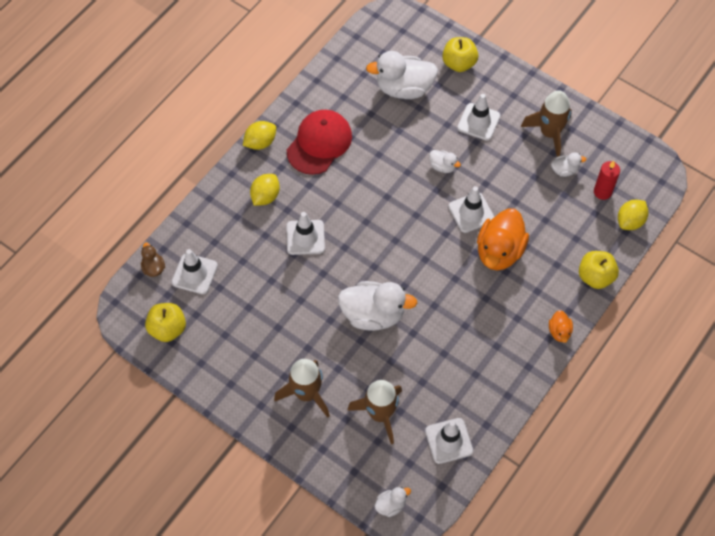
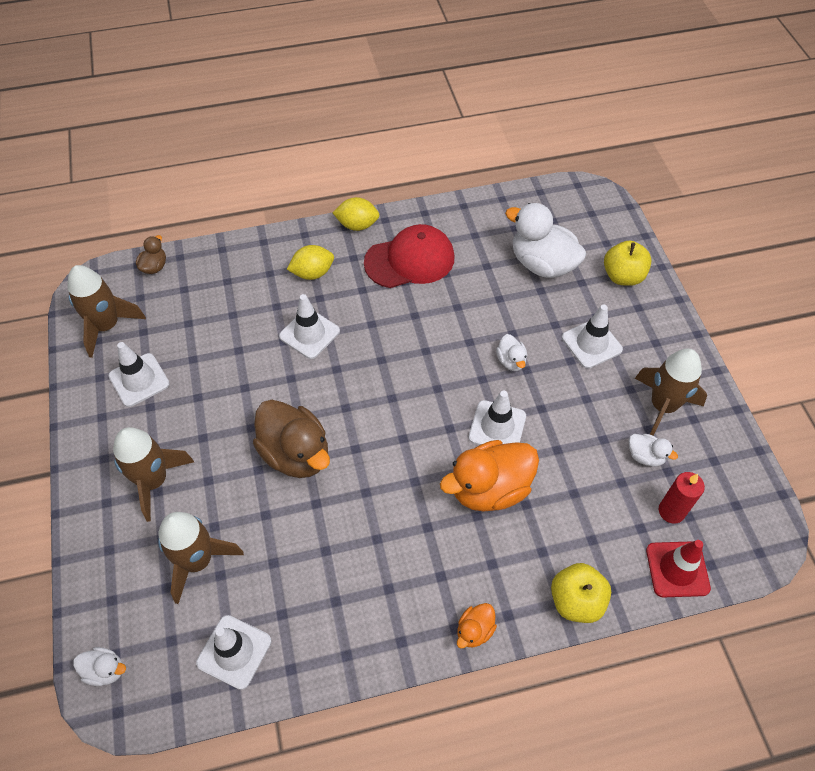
camera: 40 degrees right, 5 degrees down
yellow apple [145,303,186,342] -> brown rocket [67,265,146,358]
white traffic cone [172,249,218,294] -> white traffic cone moved to [109,342,170,407]
white duck [338,281,417,331] -> brown duck [253,400,330,478]
yellow lemon [618,200,648,230] -> red traffic cone [646,540,711,597]

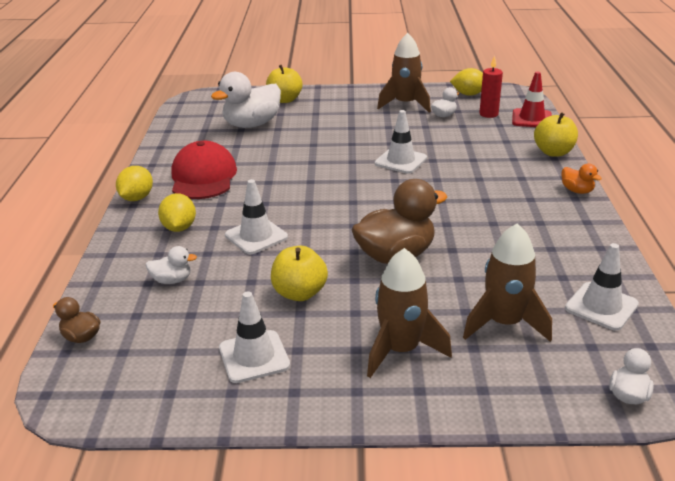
camera: 75 degrees left, 25 degrees down
brown rocket [67,265,146,358] -> none
orange duck [440,440,539,512] -> none
white duck [496,334,527,371] -> white duck moved to [146,246,197,284]
white traffic cone [562,304,623,369] -> none
none -> yellow apple [271,246,328,301]
none -> yellow lemon [450,68,483,96]

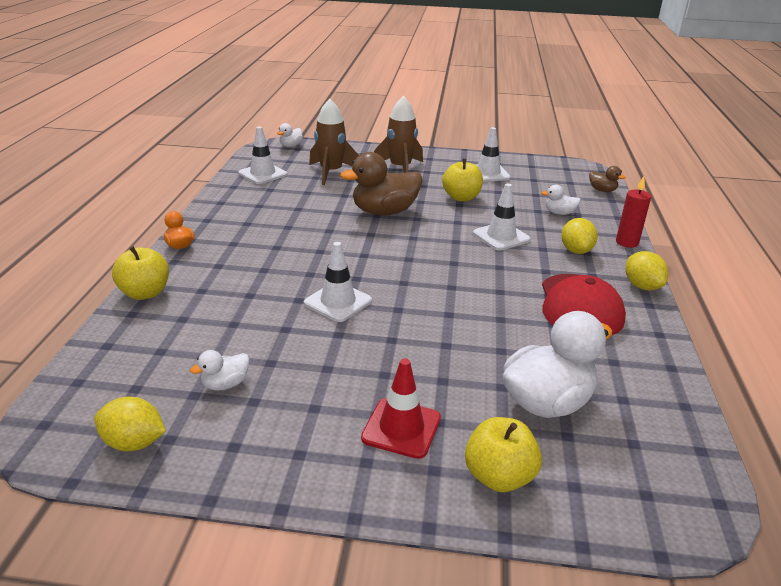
camera: 175 degrees left, 0 degrees up
yellow lemon [116,166,153,201] -> yellow lemon turned 45 degrees counterclockwise [625,251,668,290]
brown rocket [377,33,431,113] -> none
red candle [479,55,503,118] -> red candle moved to [616,176,651,248]
red traffic cone [512,72,552,127] -> red traffic cone moved to [361,358,441,459]

